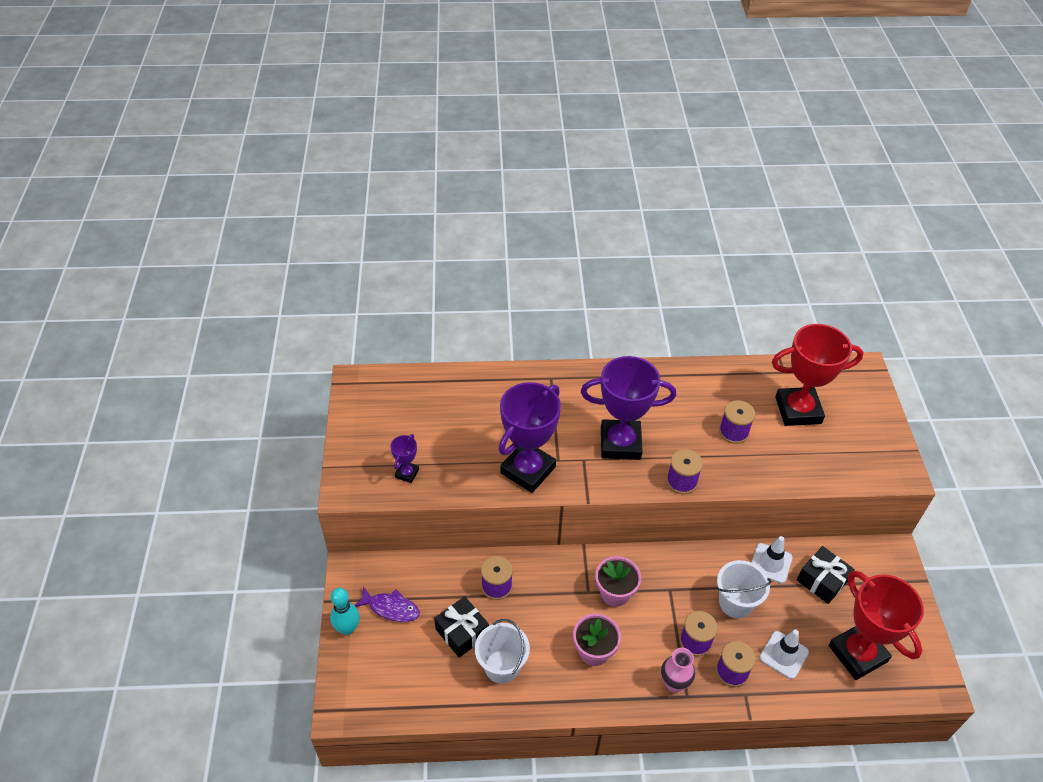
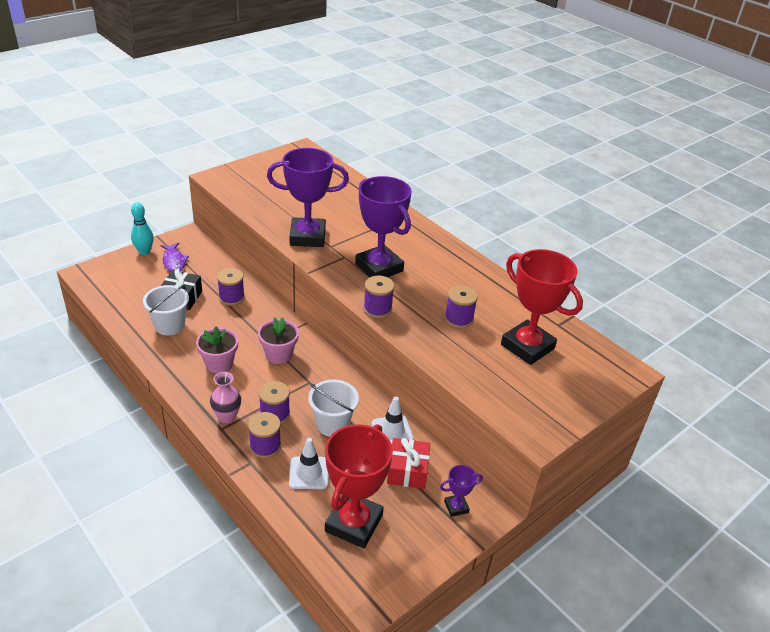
camera: 50 degrees right, 10 degrees down
purple trophy [390,434,419,483] -> purple trophy moved to [440,465,483,517]
black gift [797,546,855,604] -> red gift [387,438,430,489]

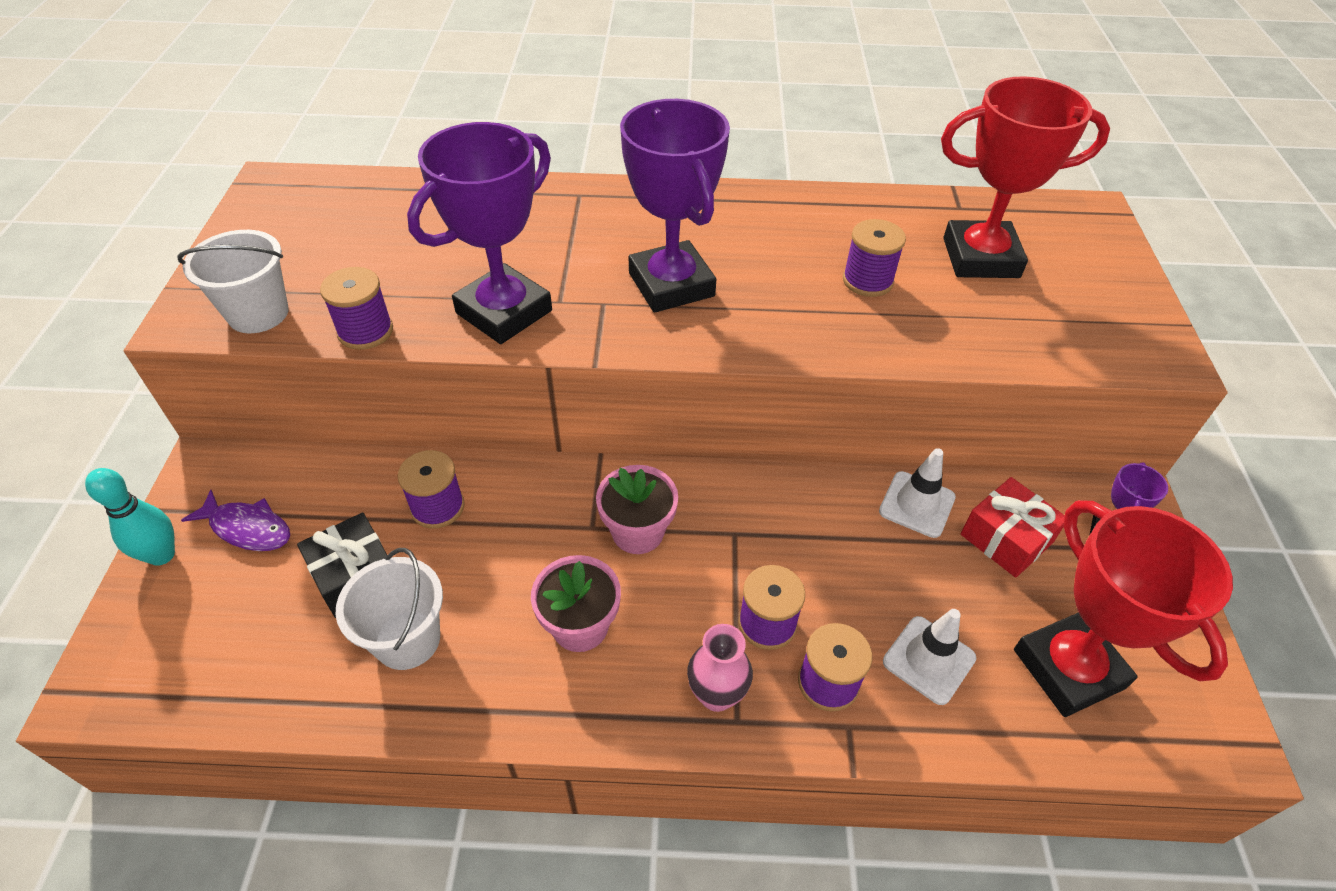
camera: 45 degrees left, 10 degrees up
white bucket [308,379,359,437] -> white bucket moved to [177,230,289,333]
purple trophy [355,176,412,277] -> purple trophy turned 60 degrees clockwise [620,99,730,313]
purple spool [363,276,394,318] -> purple spool moved to [320,267,393,350]

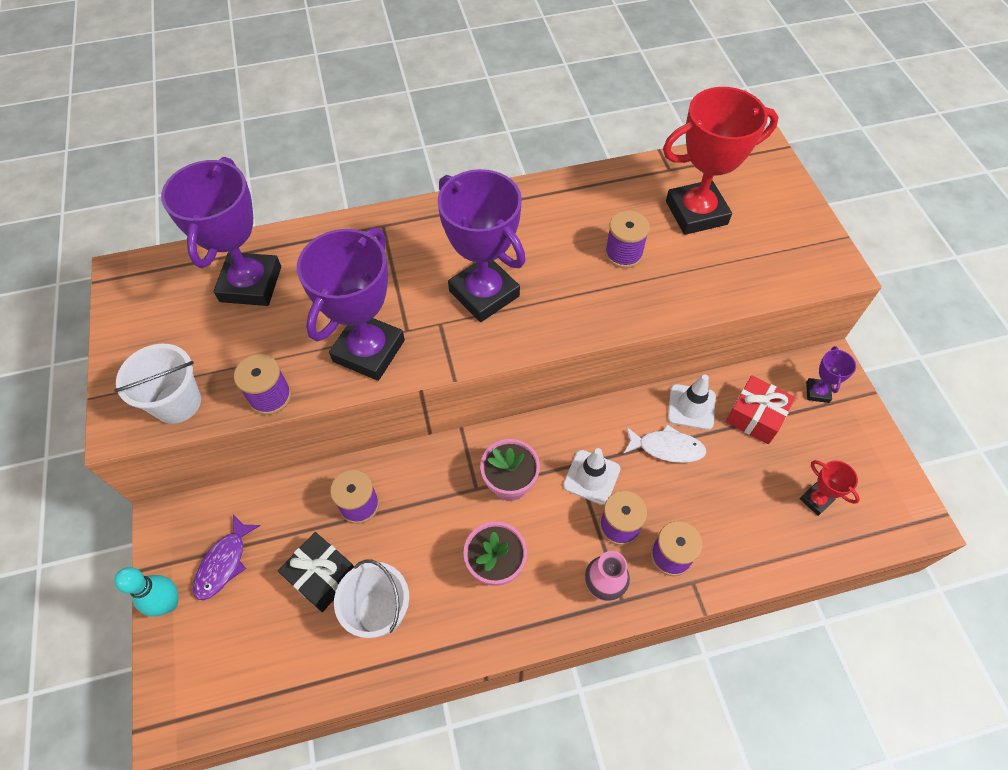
camera: 15 degrees left, 10 degrees up
purple fish [181,490,290,551] -> purple fish turned 105 degrees clockwise [193,515,260,600]
white traffic cone [883,609,976,705] -> white traffic cone moved to [563,448,621,505]
red trophy [1014,500,1233,717] -> red trophy [800,460,860,516], size x0.45
none -> purple trophy [161,157,281,306]
none -> white fish [623,425,707,463]

